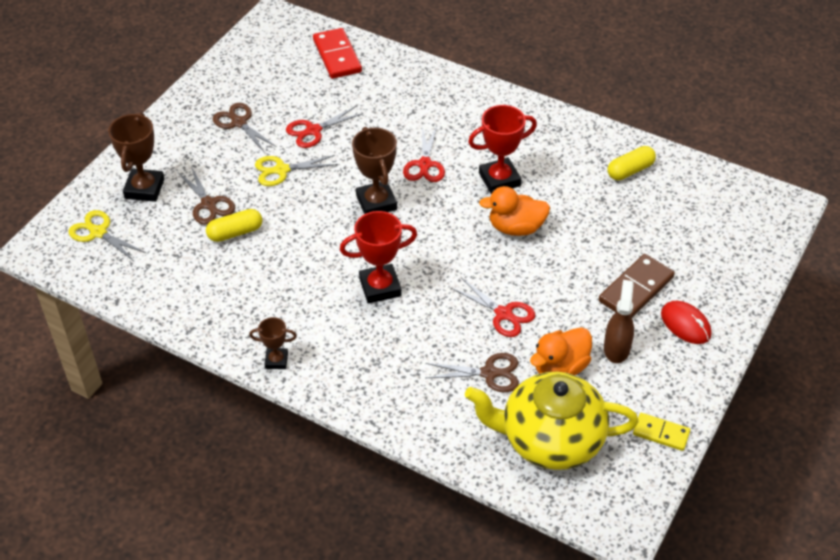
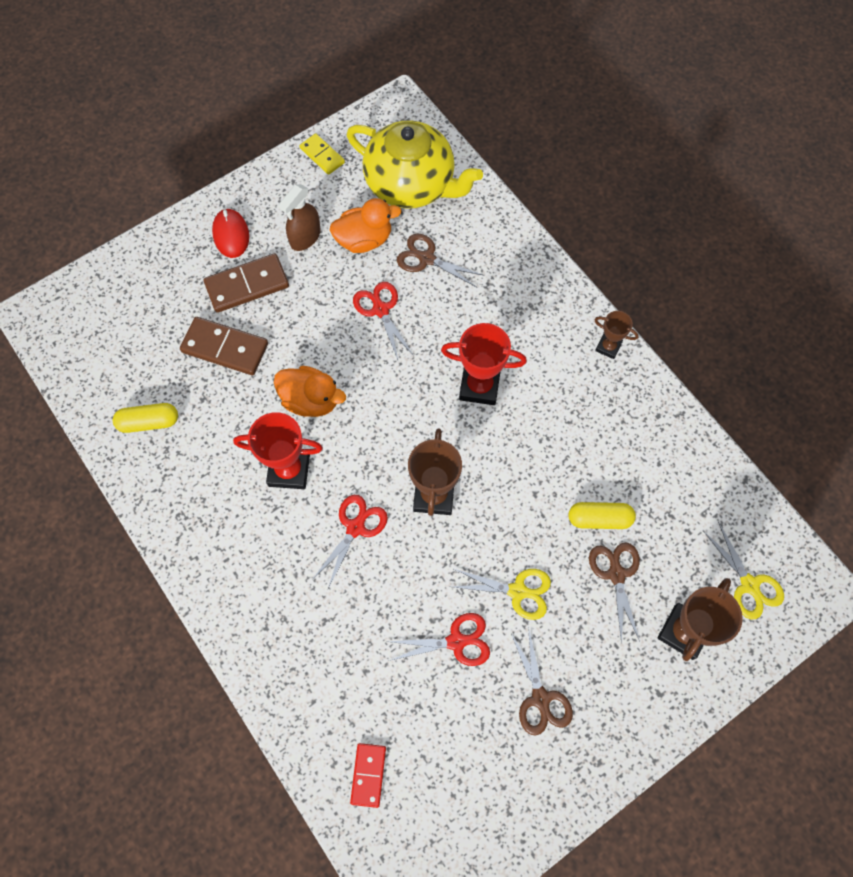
camera: 155 degrees left, 20 degrees up
red domino [313,28,362,79] -> red domino [350,743,386,808], size x0.62
none -> brown domino [180,317,268,375]

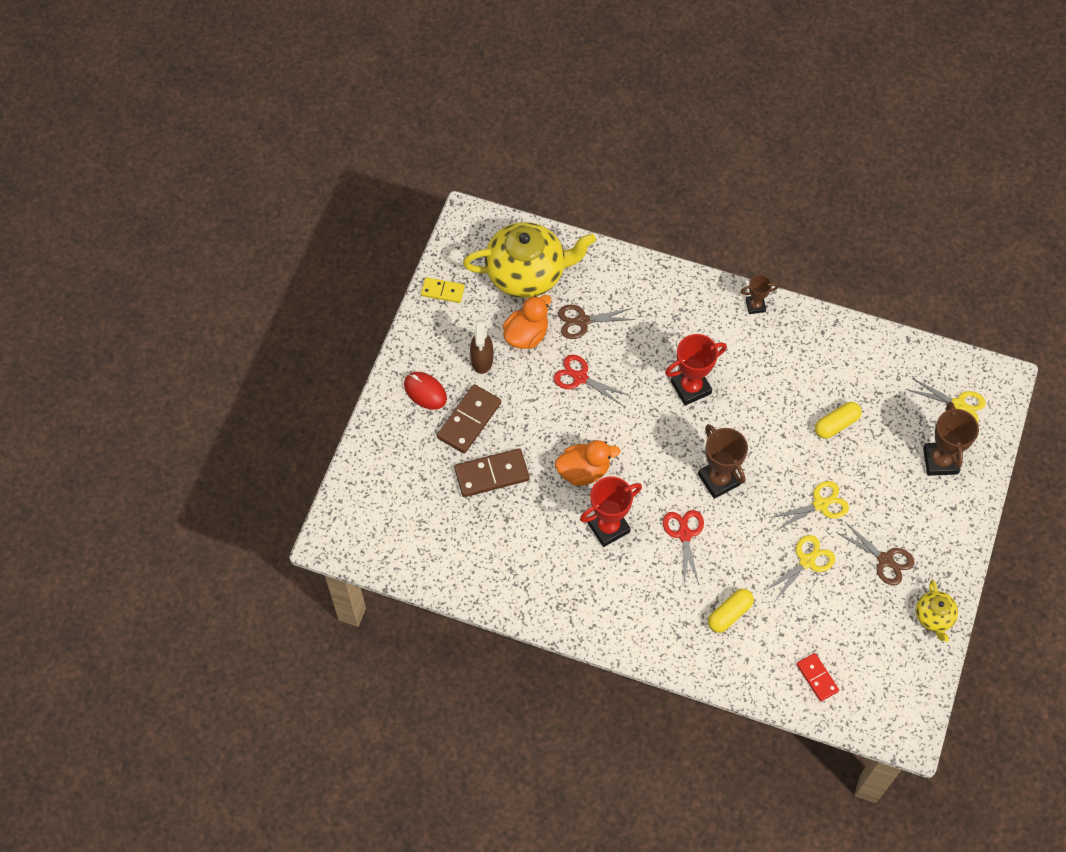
camera: 35 degrees left, 5 degrees down
yellow capsule [113,403,178,433] -> yellow capsule moved to [708,589,754,633]
red scissors [386,613,490,666] -> yellow scissors [763,535,835,601]
brown scissors [589,542,640,644] -> none
none -> yellow teapot [916,580,958,642]

